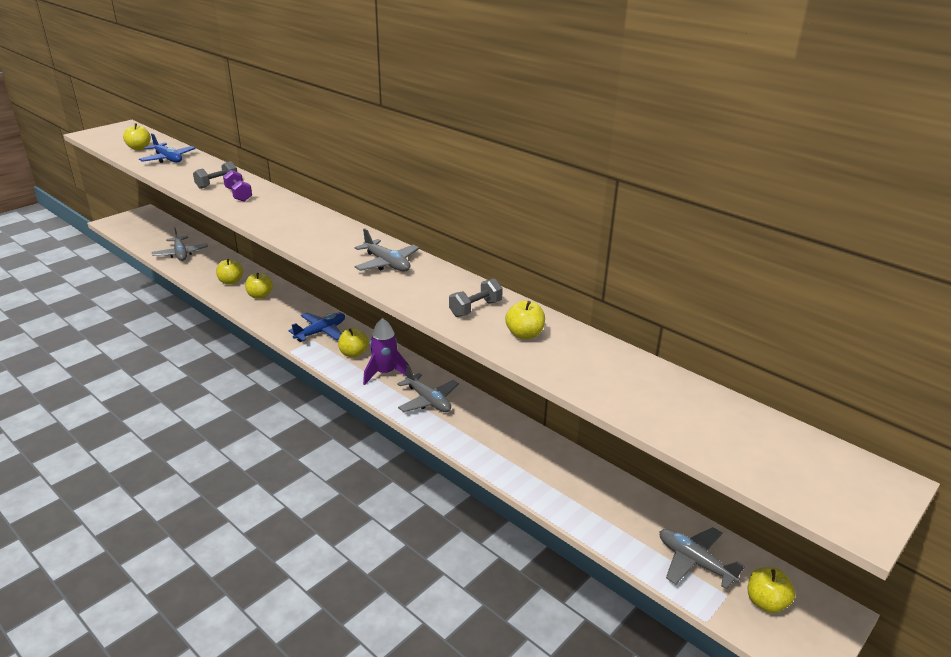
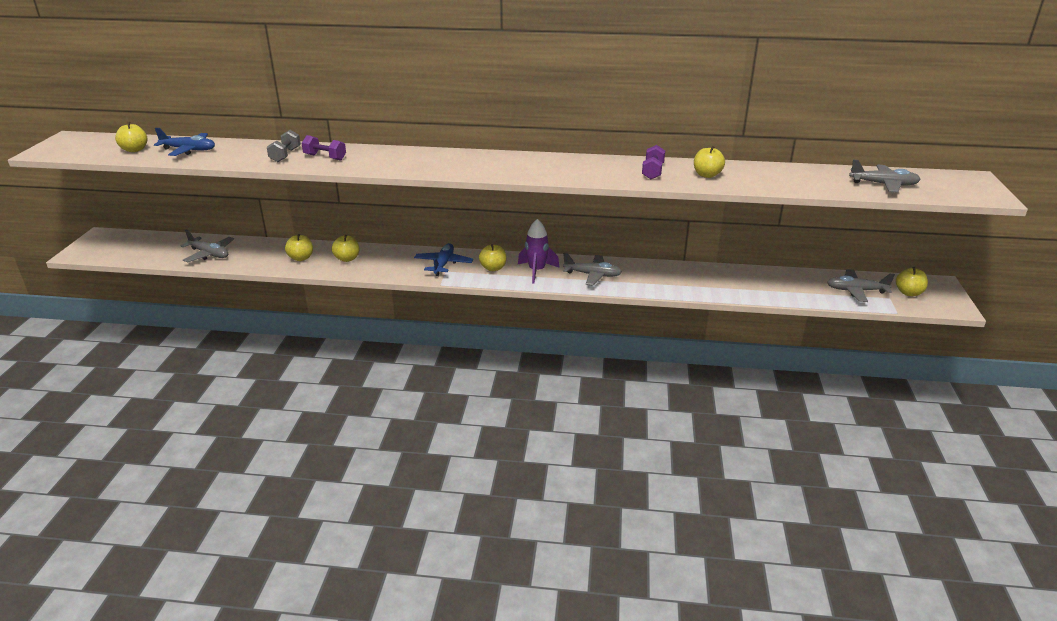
camera: 35 degrees left, 0 degrees up
grey plane [355,228,419,272] -> grey plane moved to [849,160,921,193]
grey dumbbell [449,278,503,317] -> purple dumbbell [642,145,665,179]

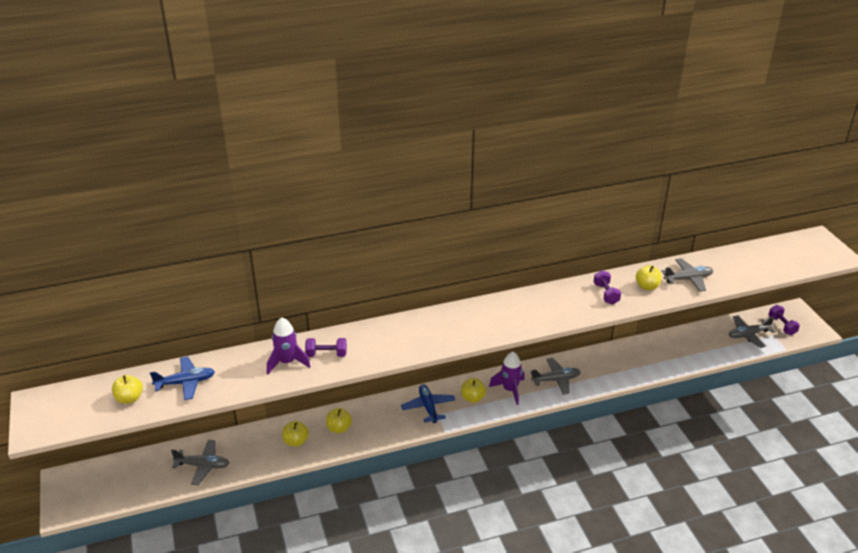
camera: 25 degrees left, 5 degrees up
grey dumbbell [267,130,301,162] -> purple rocket [267,317,311,374]
grey plane [849,160,921,193] -> grey plane moved to [662,258,713,292]
yellow apple [896,267,928,296] -> purple dumbbell [769,305,800,335]

